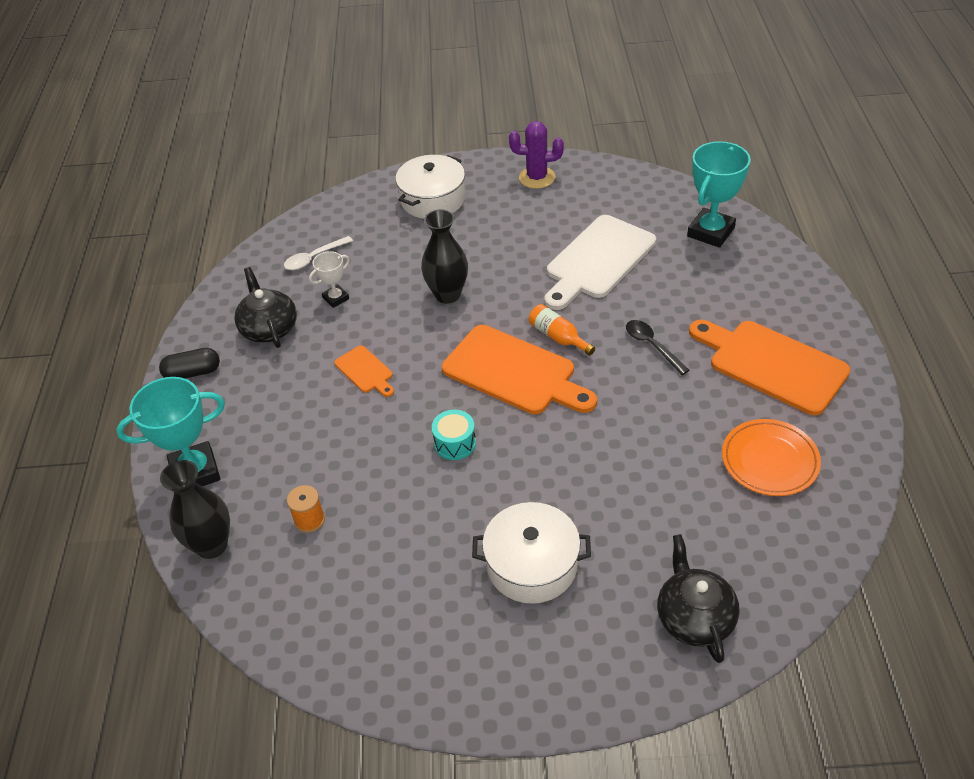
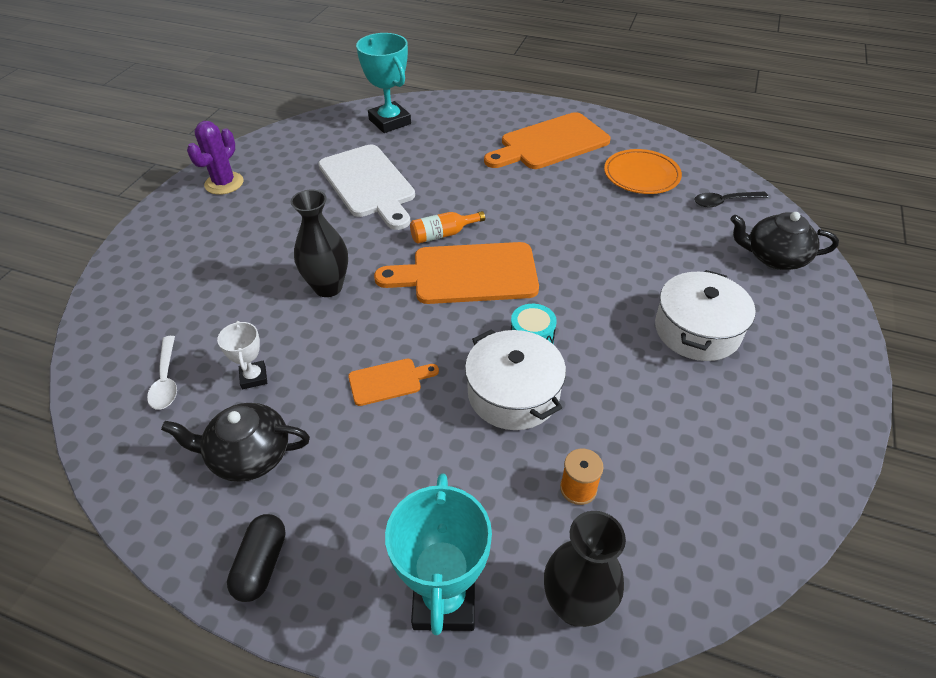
camera: 70 degrees left, 0 degrees up
white pot [396,155,465,219] -> white pot moved to [465,329,566,430]
orange cutting board [442,325,597,414] -> orange cutting board turned 150 degrees counterclockwise [374,242,539,304]
black spoon [626,320,689,375] -> black spoon moved to [694,192,768,207]

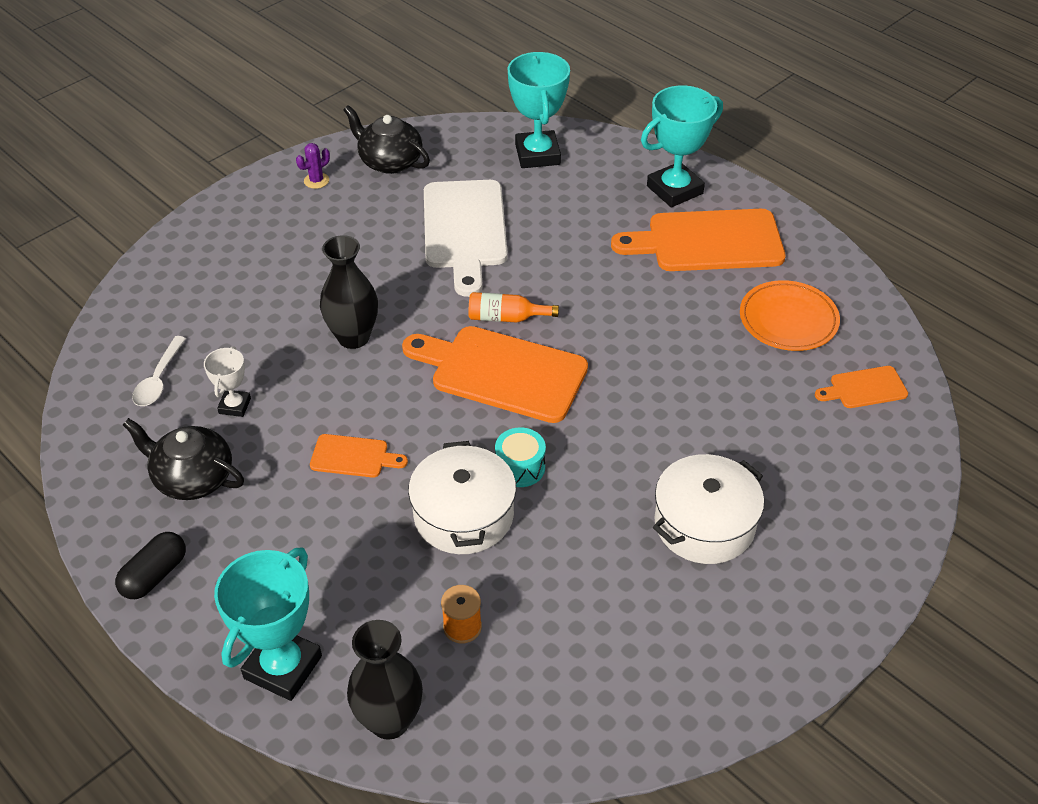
camera: 25 degrees right, 0 degrees up
purple cactus [187,121,243,195] -> purple cactus [296,143,330,189], size x0.57
black spoon [694,192,768,207] -> orange cutting board [815,366,908,408]
black teapot [730,212,839,270] -> black teapot moved to [343,105,430,174]
none -> turquoise trophy [641,85,723,207]

